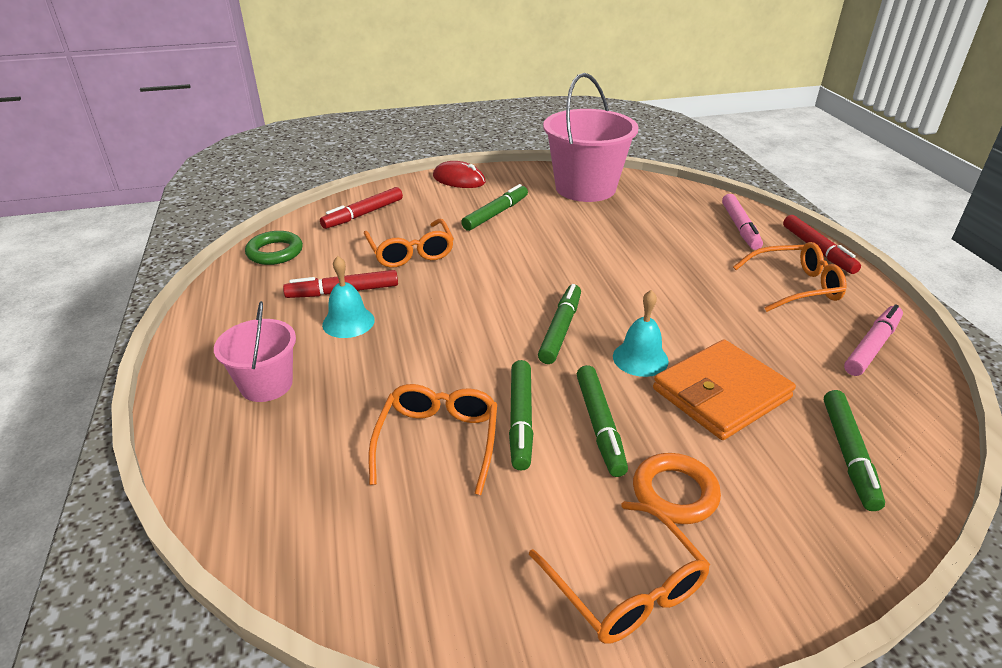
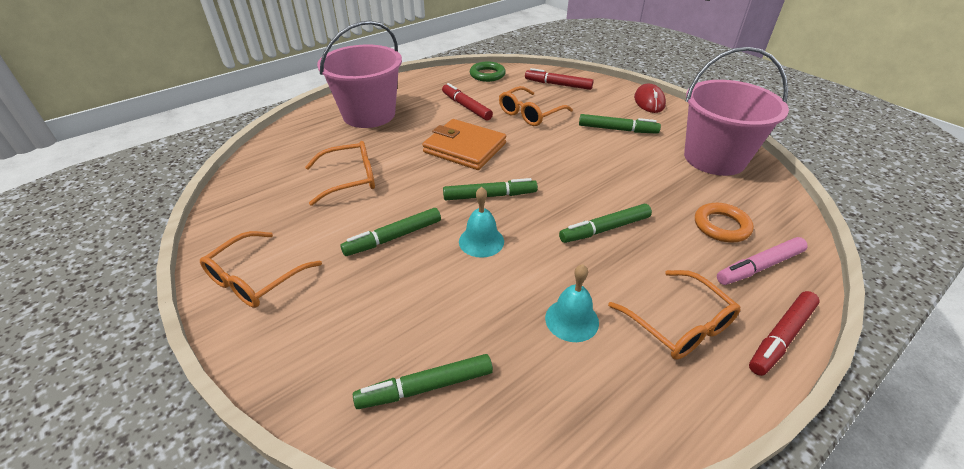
camera: 65 degrees right, 5 degrees up
pink bucket [214,301,296,402] -> pink bucket [317,21,402,128], size x1.80
turquoise bell [322,256,375,338] -> turquoise bell moved to [545,264,599,342]
green marker [509,360,533,470] -> green marker moved to [559,204,652,243]
orange ring [633,453,721,524] -> orange ring moved to [695,203,754,243]
orange wallet [653,340,796,440] -> orange wallet moved to [422,119,506,170]
pink marker [844,305,903,376] -> none

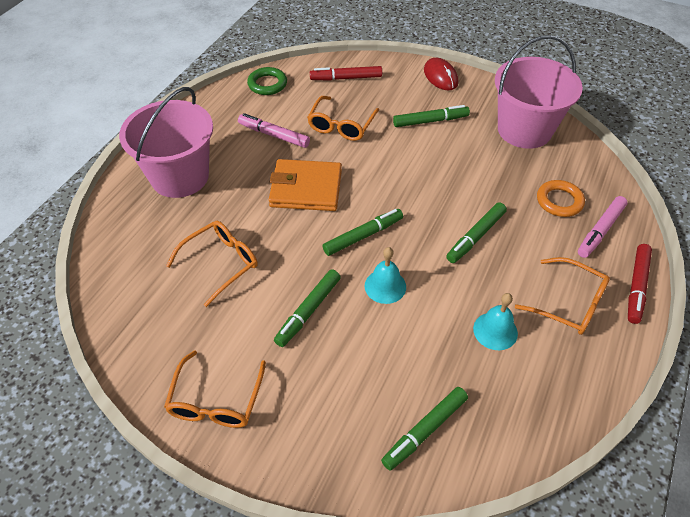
camera: 25 degrees left, 10 degrees up
red marker [442,83,493,121] -> pink marker [238,113,310,148]

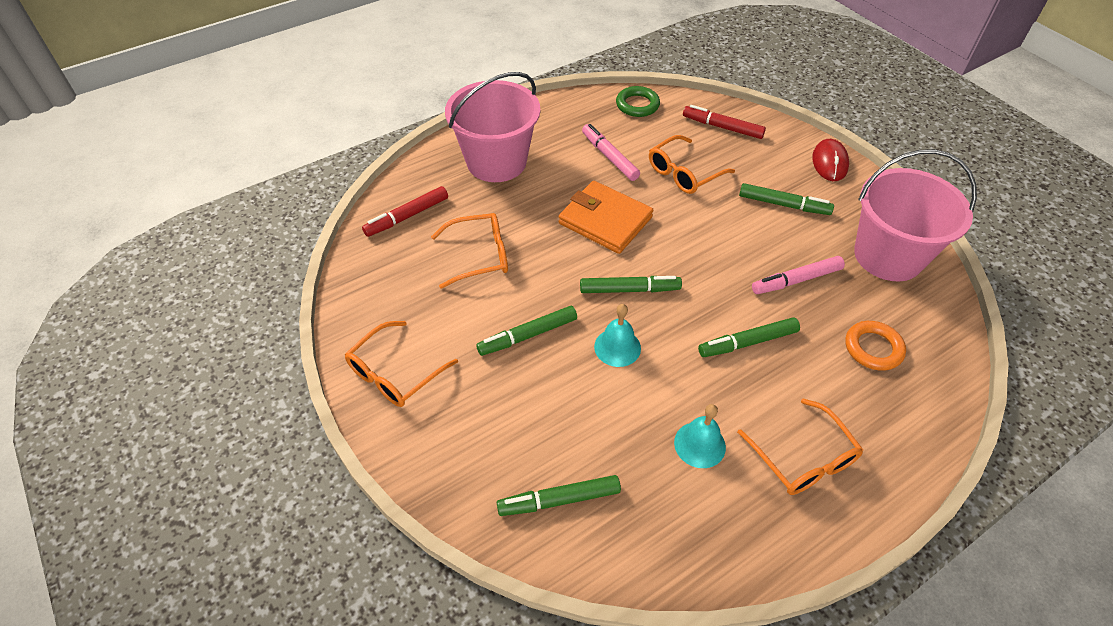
camera: 30 degrees right, 0 degrees up
pink marker [578,196,628,258] -> pink marker moved to [752,256,845,294]
red marker [628,244,652,324] -> red marker moved to [362,186,448,237]

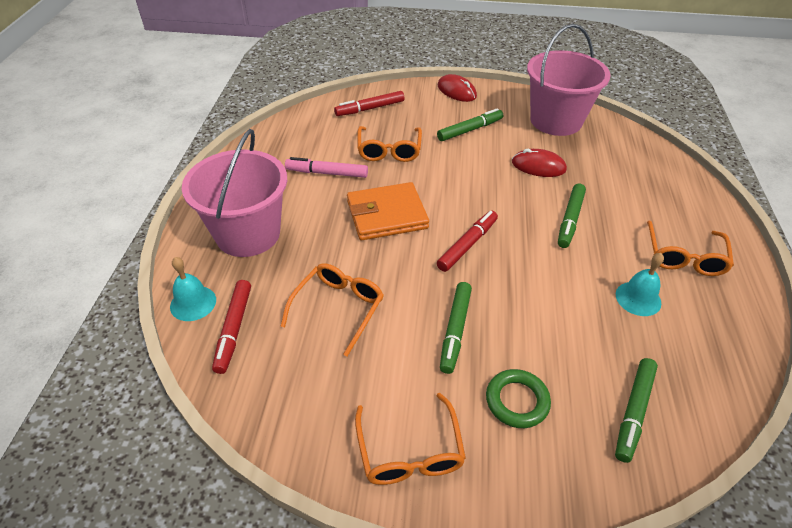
camera: 50 degrees left, 5 degrees down
green marker [580,276,682,293] -> red marker [437,211,498,272]
turquoise bell [594,304,641,367] -> turquoise bell moved to [170,257,216,321]
green ring [616,86,660,117] -> green ring moved to [486,369,551,428]
orange glasses [737,398,863,495] -> orange glasses turned 90 degrees clockwise [647,220,734,276]
pink marker [752,256,845,294] -> red mouse [512,149,567,177]
orange ring [845,321,906,371] -> none

